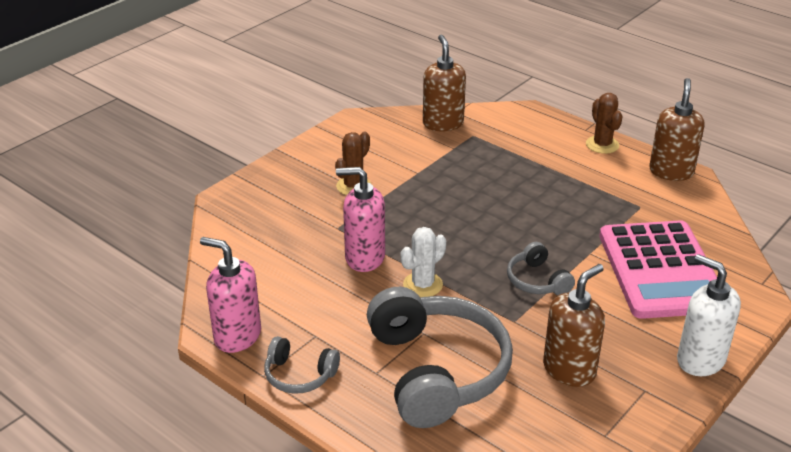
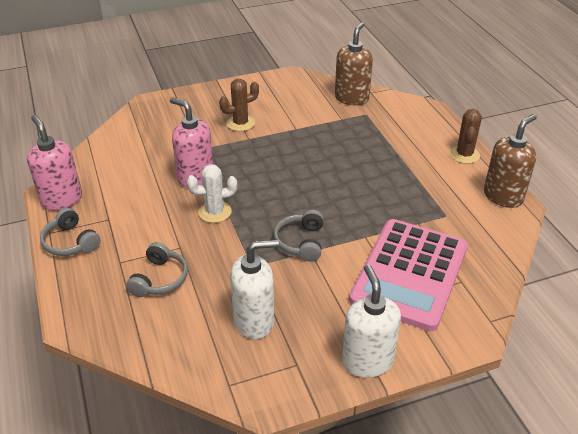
camera: 30 degrees right, 5 degrees up
grey headphones [367,287,513,428] -> grey headphones [126,242,188,297], size x0.47
brown soap dispenser [543,264,605,387] -> white soap dispenser [230,239,279,339]

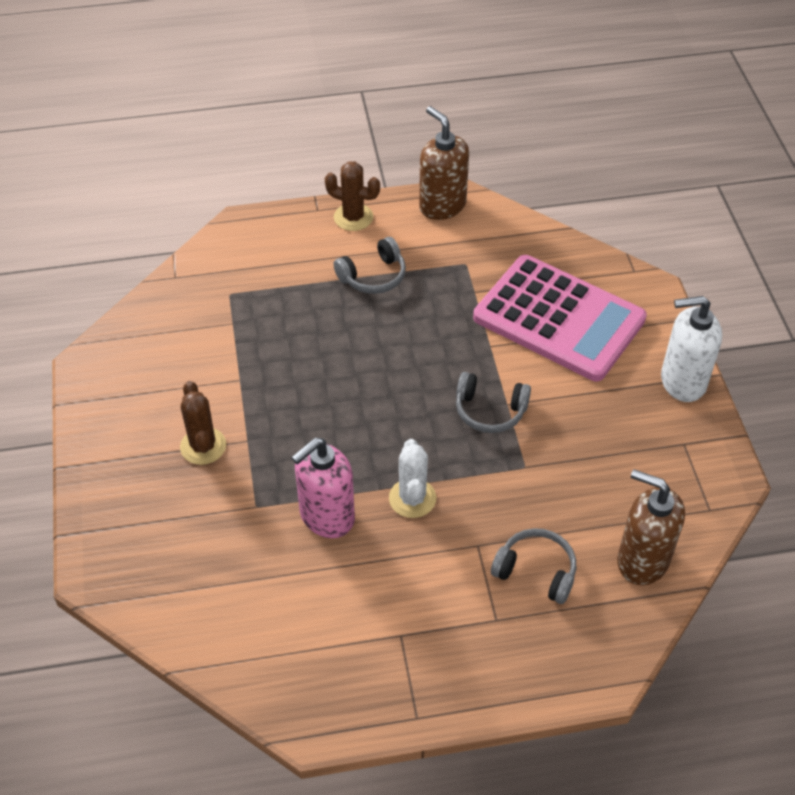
camera: 80 degrees left, 10 degrees up
pink soap dispenser [27,115,82,210] -> none
grey headphones [40,208,101,256] -> grey headphones moved to [333,237,406,294]
white soap dispenser [230,239,279,339] -> none
brown soap dispenser [335,22,373,105] -> brown soap dispenser moved to [617,469,685,585]

